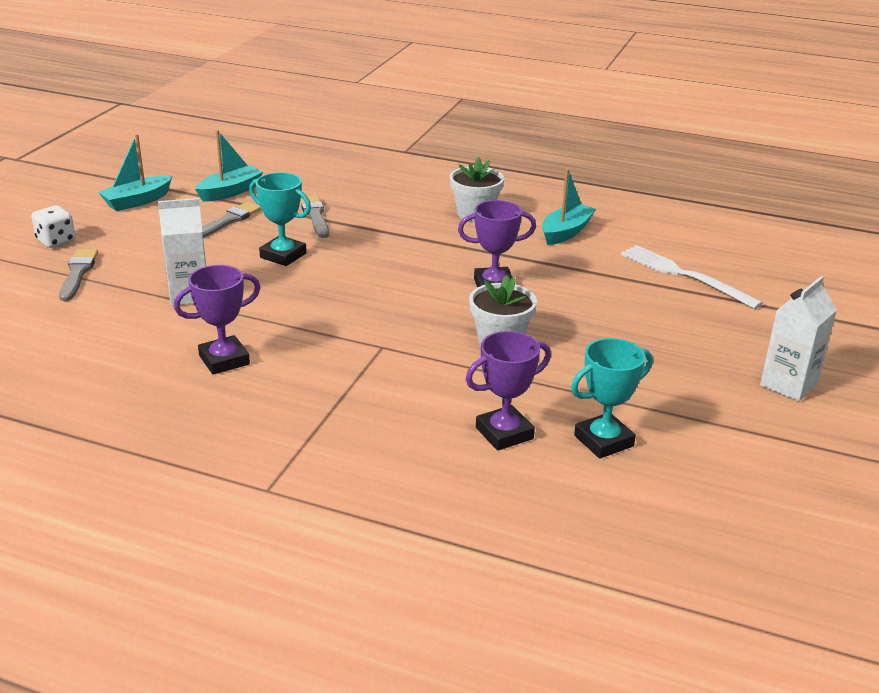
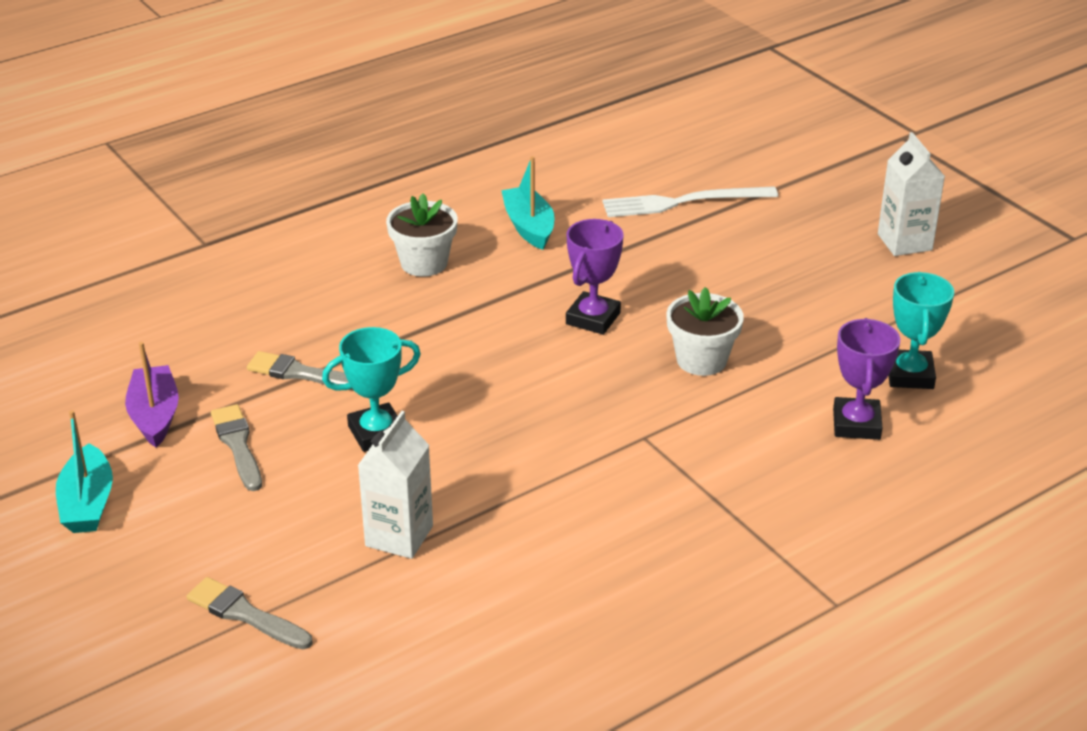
camera: 55 degrees left, 5 degrees up
white dice [31,205,76,248] -> none
purple trophy [174,265,261,375] -> none
turquoise boat [195,130,263,202] -> purple boat [125,342,179,447]

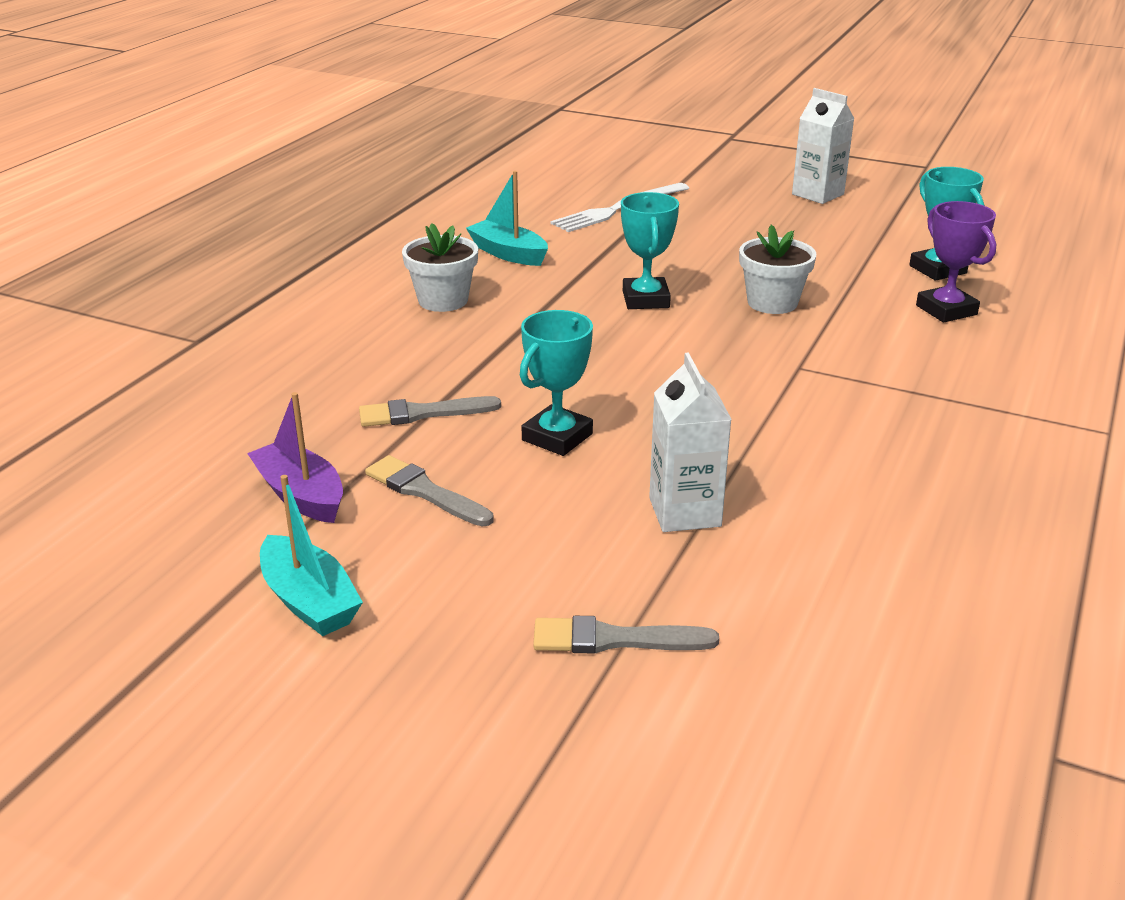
camera: 30 degrees left, 5 degrees down
purple trophy [566,219,624,335] -> turquoise trophy [621,192,679,309]

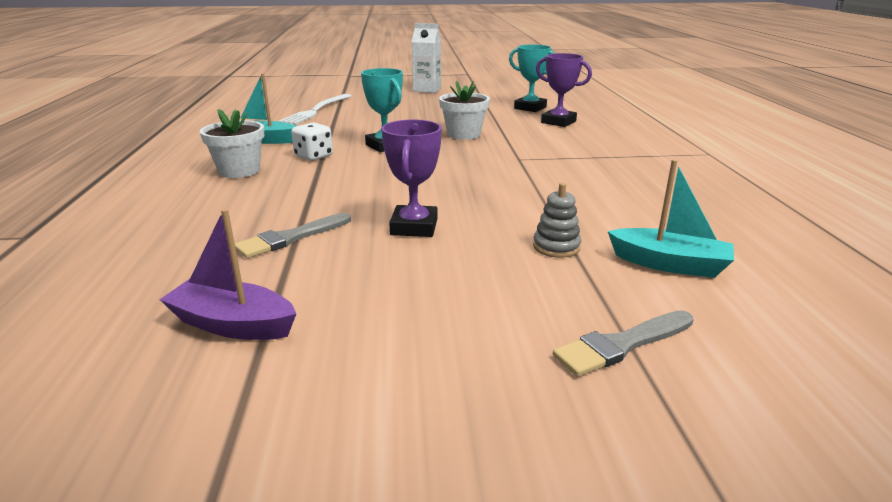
camera: 30 degrees left, 5 degrees down
turquoise boat [260,475,363,636] -> turquoise boat moved to [608,159,734,278]
grey brush [365,455,494,527] -> none
turquoise trophy [520,310,593,456] -> purple trophy [381,120,442,237]
white carton [649,352,732,532] -> grey stacking toy [533,183,581,258]
none -> white dice [291,122,333,161]

